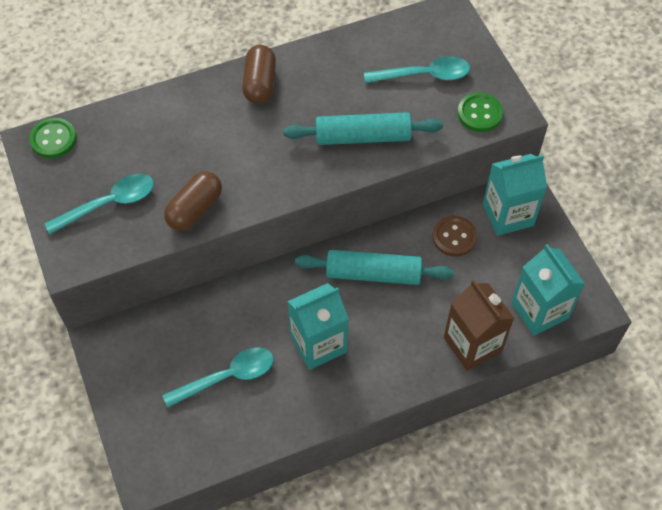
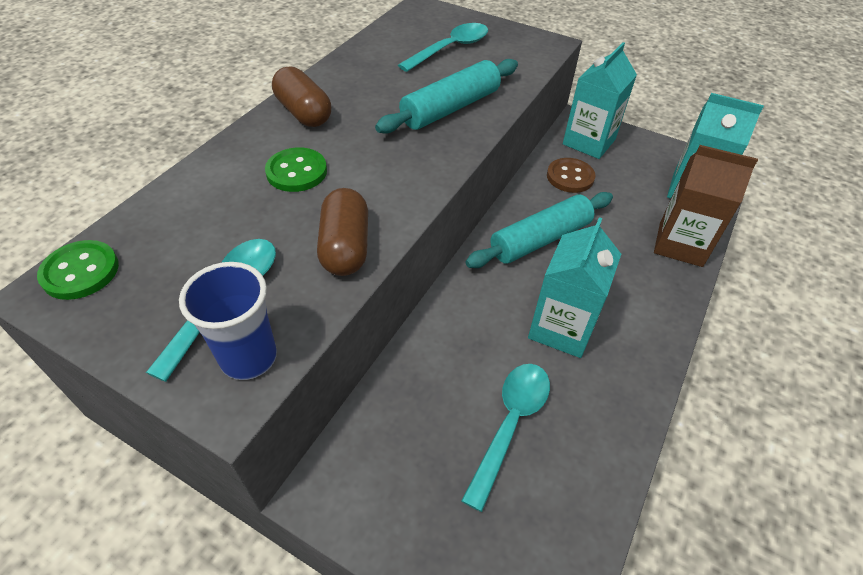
camera: 40 degrees left, 10 degrees down
green button [457,93,503,132] -> green button moved to [265,147,327,192]
none -> blue cup [179,262,277,380]

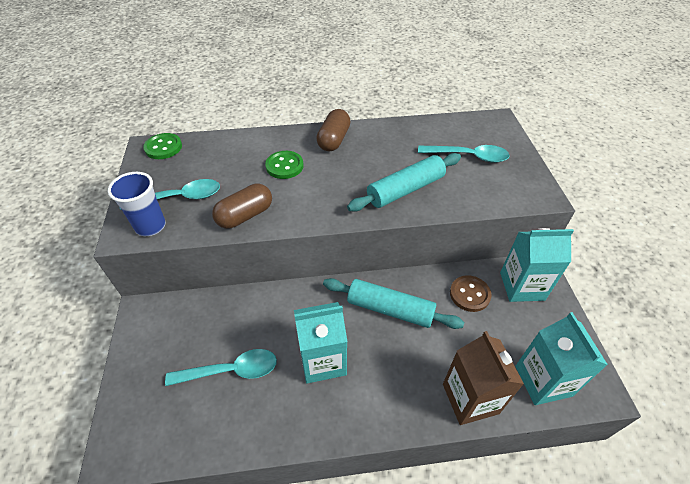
camera: 55 degrees right, 0 degrees up
turquoise rolling pin [375,59,518,134] -> turquoise rolling pin turned 45 degrees counterclockwise [347,153,461,212]

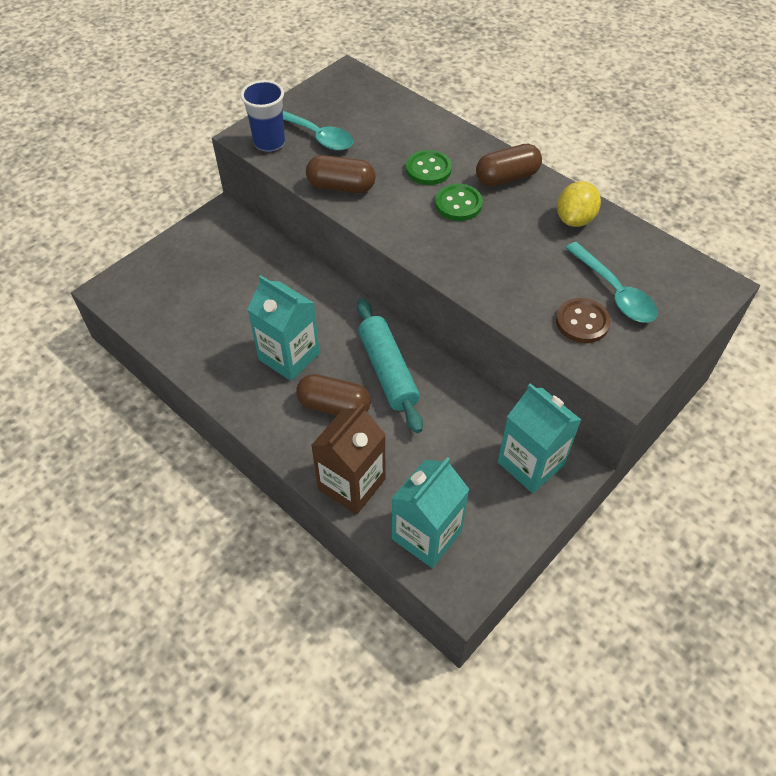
camera: 50 degrees right, 5 degrees up
green button [143,133,182,159] -> green button moved to [435,184,483,221]
turquoise spoon [165,349,277,386] -> none
turquoise rolling pin [347,153,461,212] -> none
brown button [450,275,492,312] -> brown button moved to [556,298,611,343]
none -> brown capsule [296,374,371,415]
none -> yellow lemon [557,181,601,227]

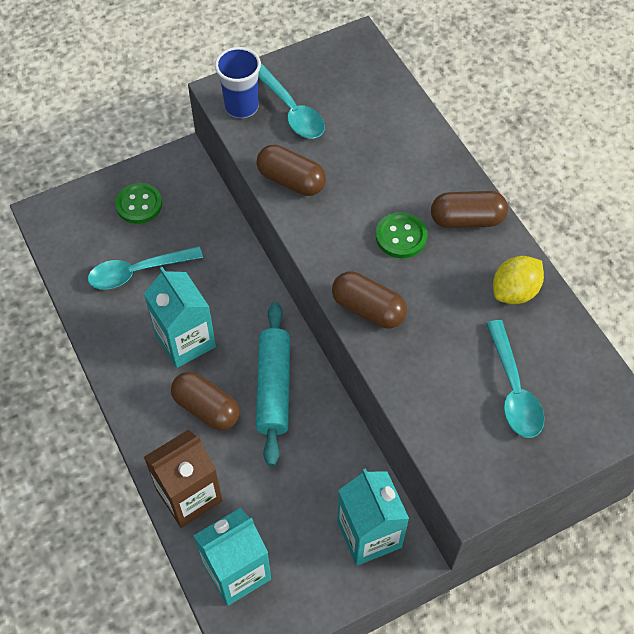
camera: 20 degrees right, 5 degrees up
green button [406,150,452,185] -> green button moved to [115,183,162,224]
brown button [556,298,611,343] -> none
none -> turquoise spoon [88,246,203,289]
none -> brown capsule [332,271,407,328]

